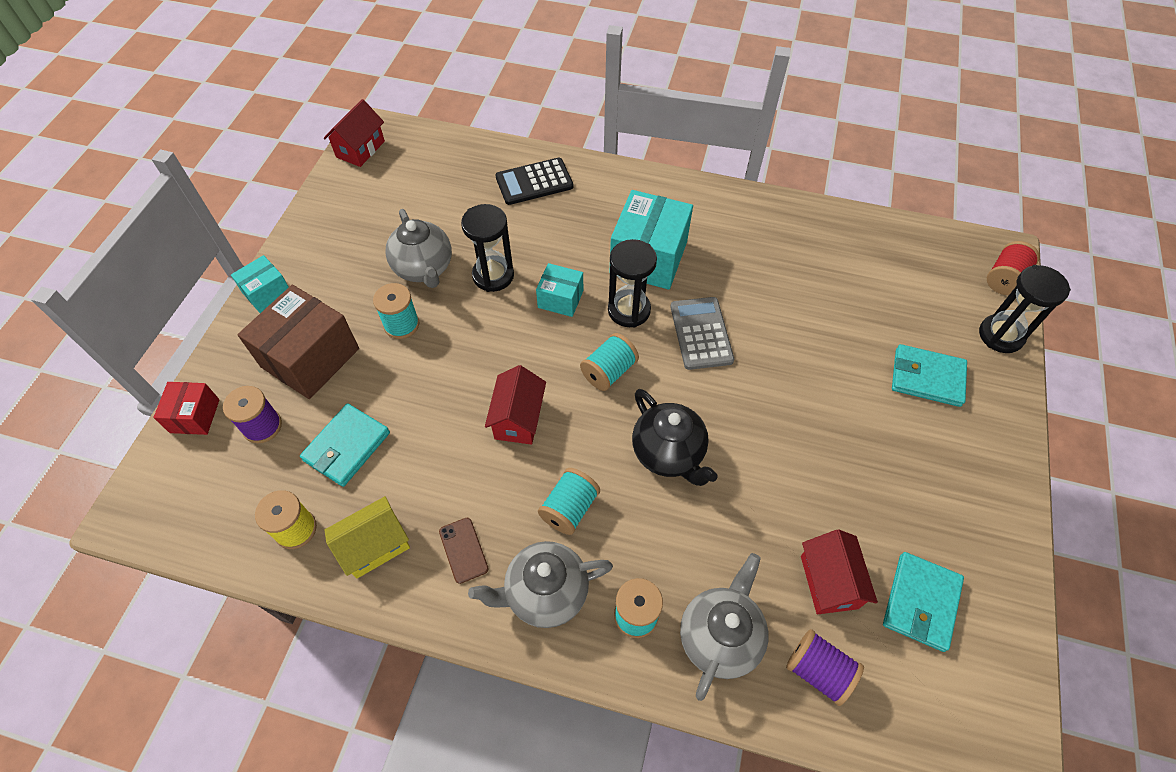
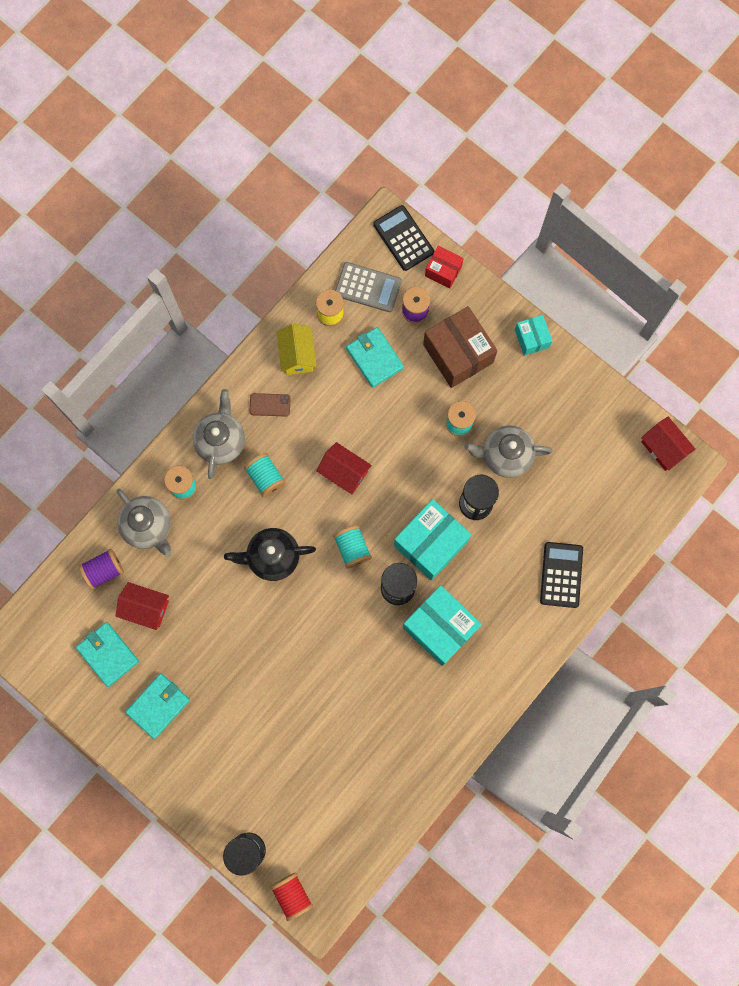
camera: 115 degrees right, 20 degrees up
turquoise box [536,263,583,317] -> turquoise box [394,499,471,581], size x1.85
grey calculator [670,297,734,370] -> grey calculator moved to [335,262,402,312]
turquoise wallet [892,344,967,407] -> turquoise wallet moved to [125,674,190,739]
none -> black calculator [373,205,434,271]

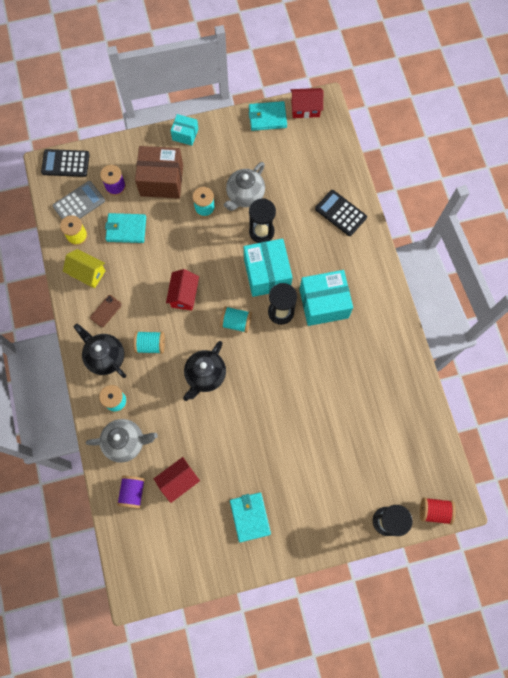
camera: 55 degrees left, 5 degrees down
turquoise wallet [76,622,139,687] -> turquoise wallet moved to [249,101,287,131]
grey teapot [192,389,245,479] -> black teapot [74,323,126,378]
red house [316,442,372,494] -> red house turned 60 degrees counterclockwise [166,269,199,310]
red box [425,246,464,288] -> none

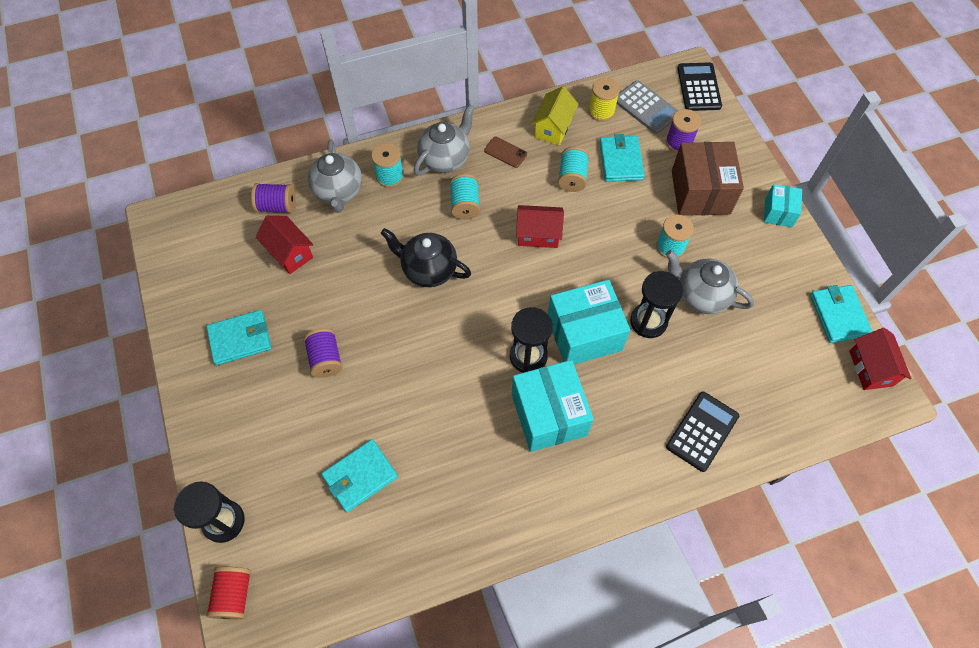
camera: 85 degrees right, 10 degrees down
black teapot [74,323,126,378] -> grey teapot [414,104,475,176]
turquoise spool [220,306,252,333] -> turquoise spool moved to [558,146,589,192]
none -> purple spool [304,328,343,378]
none -> turquoise wallet [321,439,398,512]

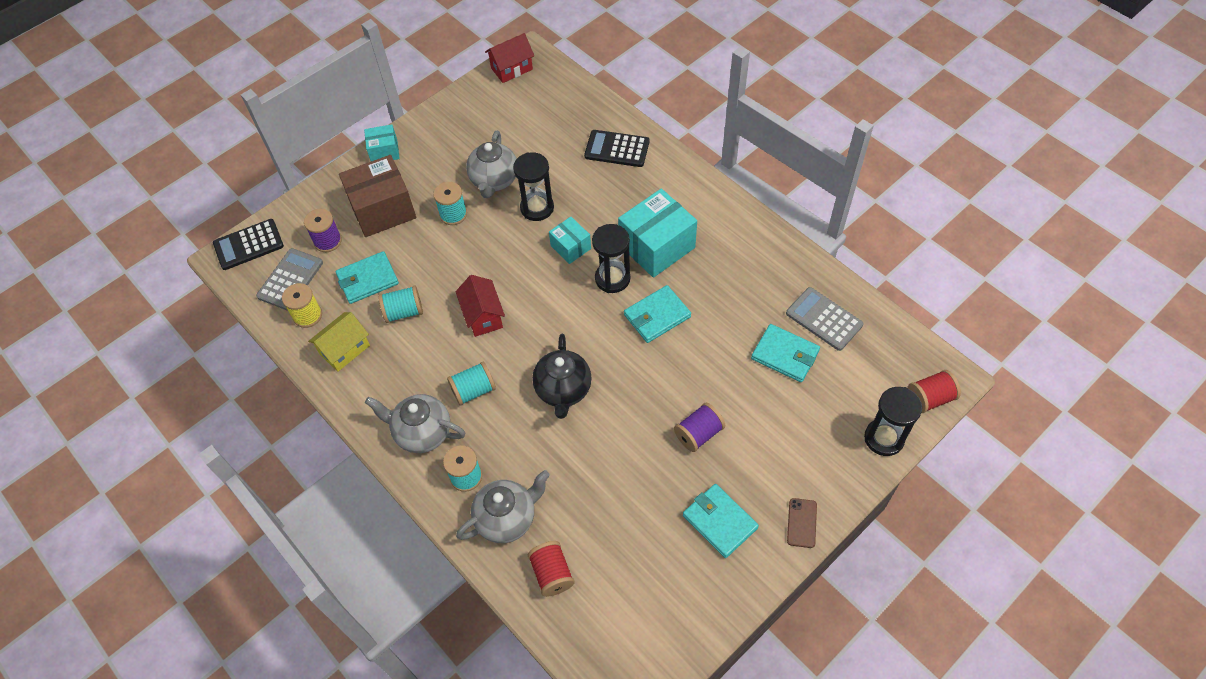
camera: 110 degrees left, 5 degrees down
purple spool [251,183,296,213] -> red spool [528,541,575,597]
red house [256,215,313,274] -> none
brown phone [484,137,527,168] -> brown phone moved to [787,498,817,548]
yellow house [531,86,578,146] -> yellow house turned 45 degrees counterclockwise [308,312,370,372]
turquoise box [548,280,630,364] -> turquoise box [549,217,591,264], size x0.54
turquoise wallet [810,285,873,343] -> turquoise wallet moved to [624,285,691,343]
none -> grey calculator [786,287,863,351]

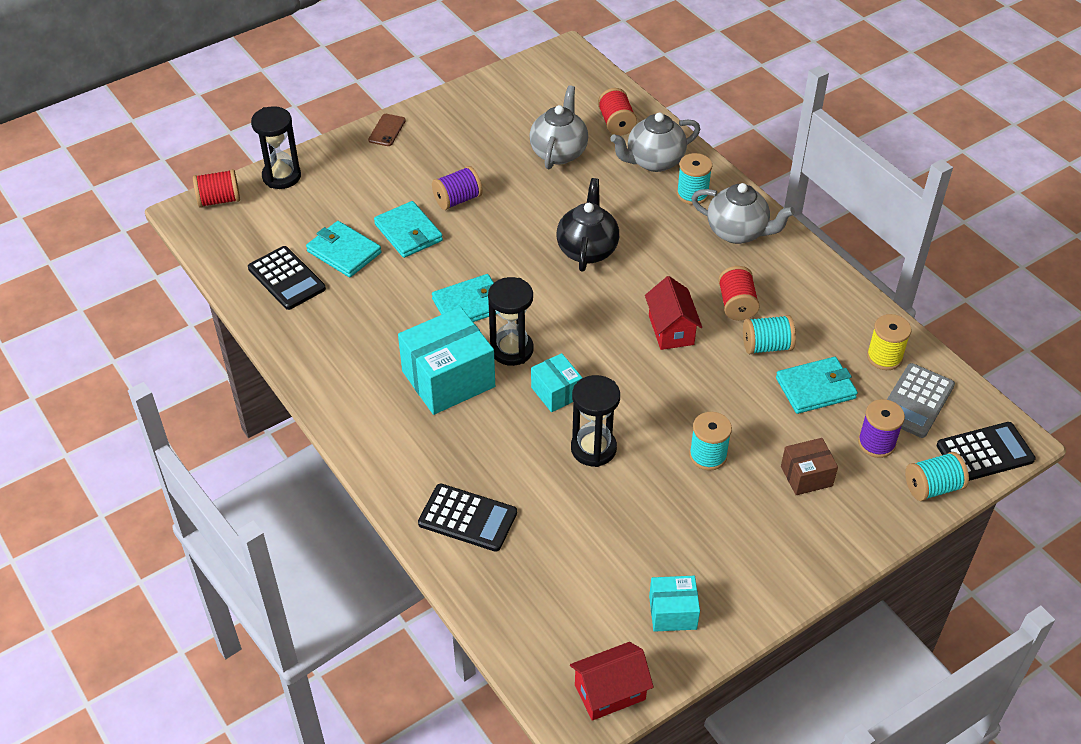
camera: 175 degrees left, 10 degrees down
yellow house [308,312,370,372] -> none
brown box [339,155,416,237] -> brown box [781,438,838,495], size x0.54
turquoise box [364,124,400,161] -> turquoise box moved to [649,576,700,632]
turquoise spool [447,362,496,406] -> turquoise spool moved to [905,452,969,501]
grey teapot [466,131,517,198] -> grey teapot moved to [529,85,588,169]
turquoise wallet [683,484,759,558] -> turquoise wallet moved to [374,201,443,258]
grey calculator [786,287,863,351] -> black calculator [248,246,326,310]
none -> red spool [718,266,760,321]

